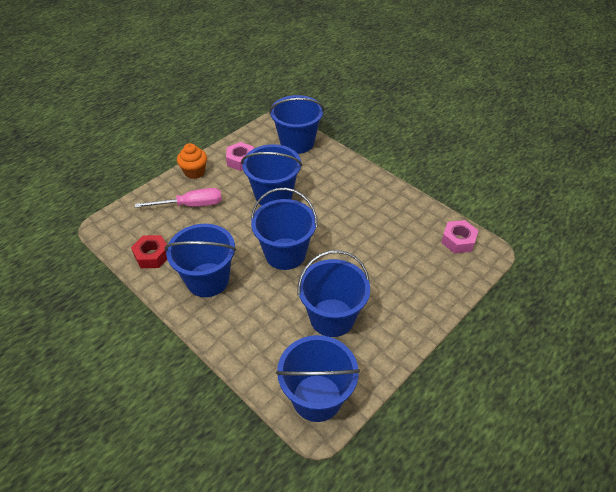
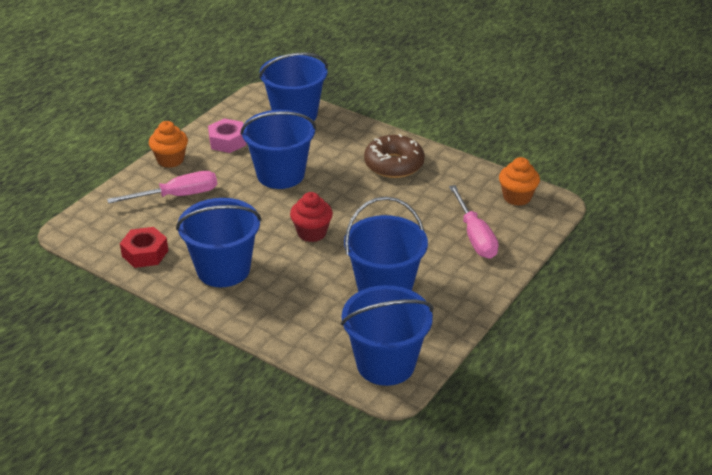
camera: 10 degrees left, 10 degrees down
blue bucket [251,188,318,270] -> red cupcake [290,192,333,242]
pink nut [441,220,478,254] -> orange cupcake [499,157,540,206]
none -> brown donut [364,134,425,178]
none -> pink screwdriver [449,185,499,259]

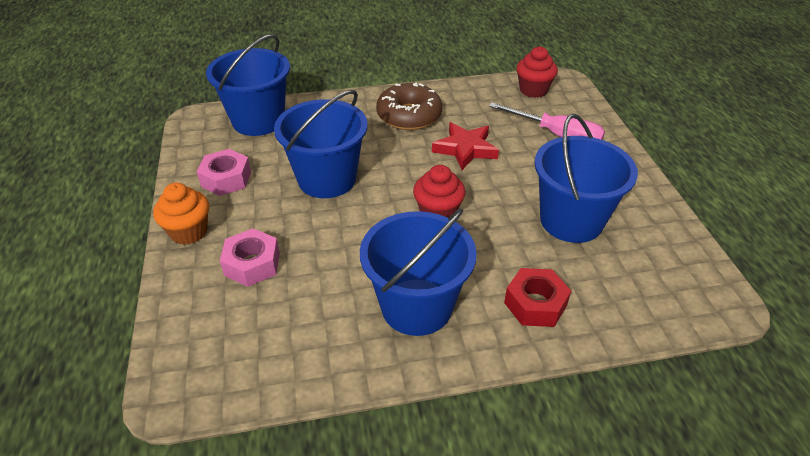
camera: 45 degrees left, 5 degrees up
pink screwdriver [107,171,217,204] -> pink nut [220,228,280,287]
red nut [120,227,168,268] -> red nut moved to [504,268,571,327]
blue bucket [341,285,434,386] -> none
orange cupcake [499,157,540,206] -> red cupcake [516,46,558,98]
none -> red star [432,122,499,170]

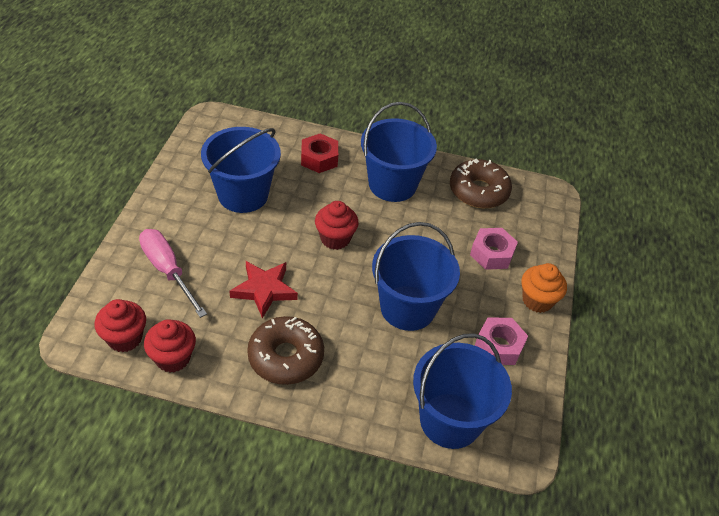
camera: 160 degrees left, 5 degrees up
none -> red cupcake [144,319,196,373]
none -> brown donut [450,159,512,208]

